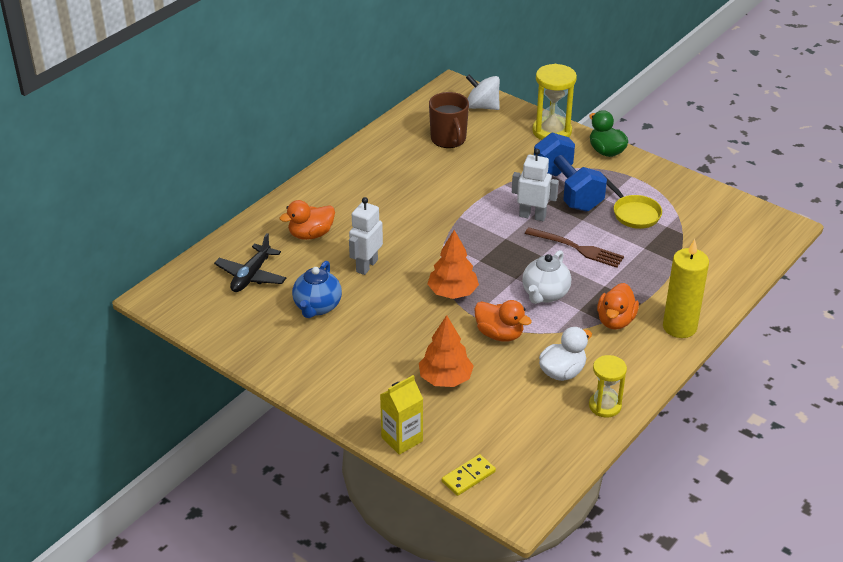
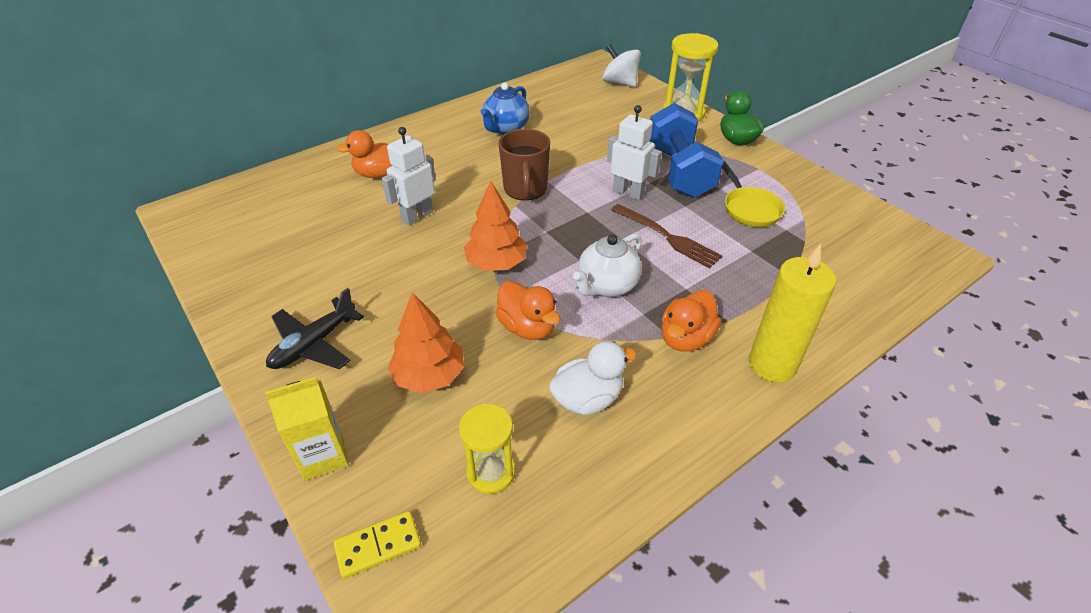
camera: 15 degrees right, 5 degrees up
black plane [214,233,286,292] -> black plane moved to [266,288,364,369]
blue teapot [292,261,342,318] -> blue teapot moved to [480,83,530,135]
brown mug [429,92,469,148] -> brown mug moved to [498,129,550,201]
yellow hourglass [589,355,627,417] -> yellow hourglass moved to [459,404,516,494]

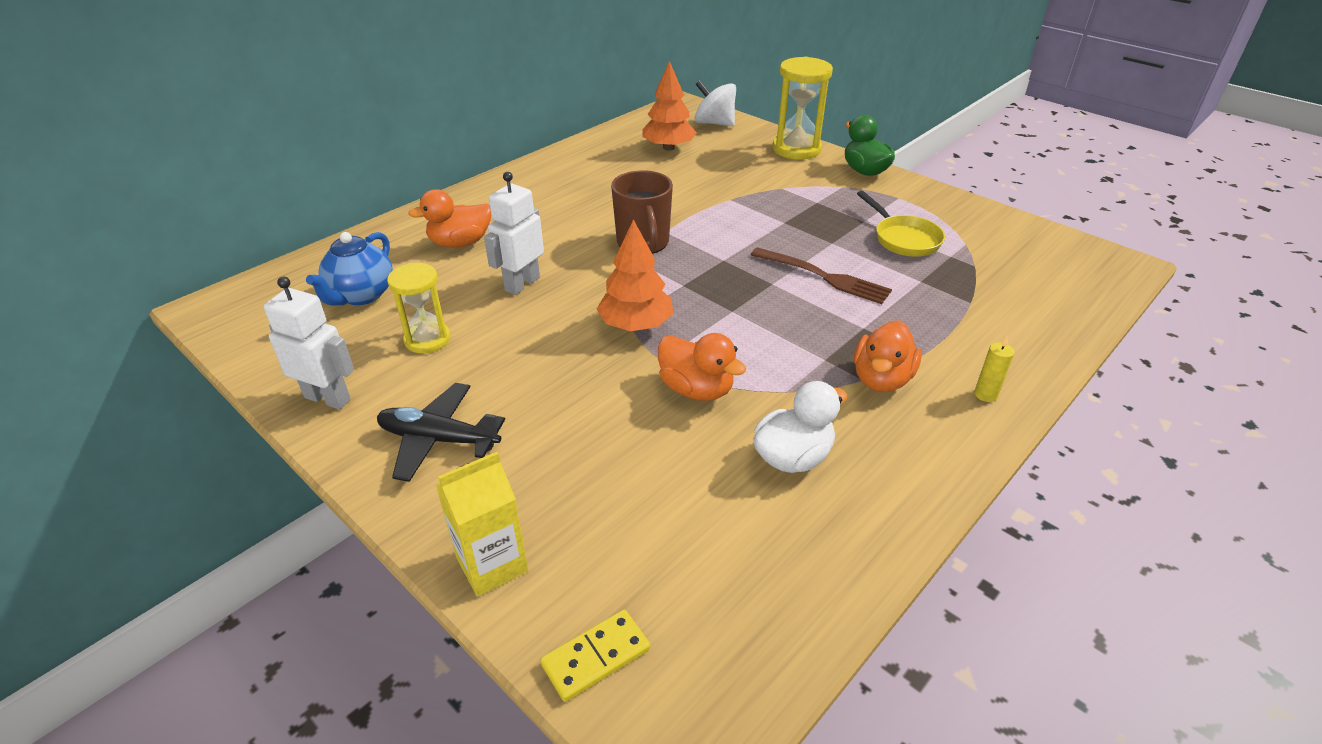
camera: 10 degrees left, 5 degrees down
black plane [266,288,364,369] -> black plane turned 75 degrees clockwise [377,383,505,482]
orange tree [388,292,464,393] -> orange tree moved to [643,61,697,151]
yellow hourglass [459,404,516,494] -> yellow hourglass moved to [387,263,450,353]
blue teapot [480,83,530,135] -> blue teapot moved to [306,232,393,306]
white teapot [573,233,642,297] -> none
white robot [607,105,661,200] -> white robot moved to [264,276,354,410]
blue dumbbell [649,103,724,198] -> none
yellow candle [749,244,836,383] -> yellow candle [974,337,1014,402], size x0.41

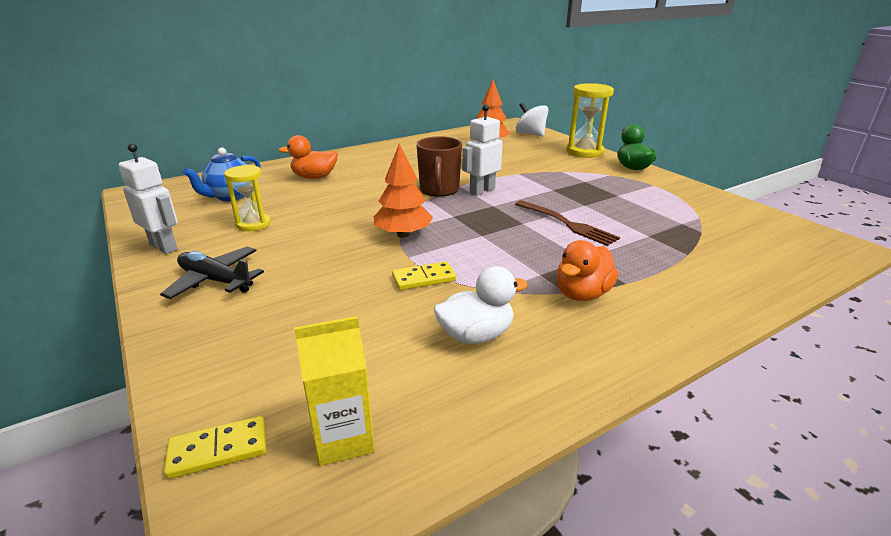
camera: 15 degrees right, 10 degrees down
yellow carton [436,452,528,596] -> yellow carton moved to [294,316,375,466]
white robot [484,172,544,295] -> white robot moved to [462,104,502,196]
orange duck [658,333,746,401] -> yellow domino [392,262,456,290]
yellow pan [857,191,945,257] -> none
yellow candle [974,337,1014,402] -> none

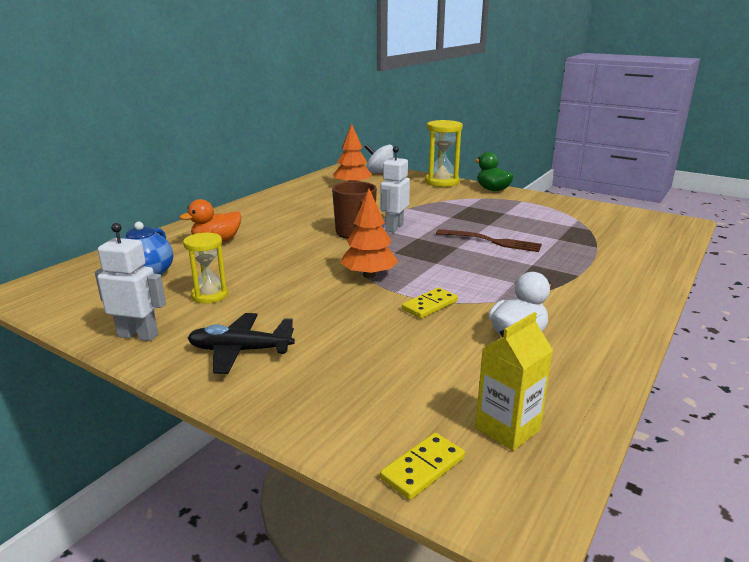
camera: 25 degrees left, 5 degrees down
orange duck [557,240,619,301] -> none

